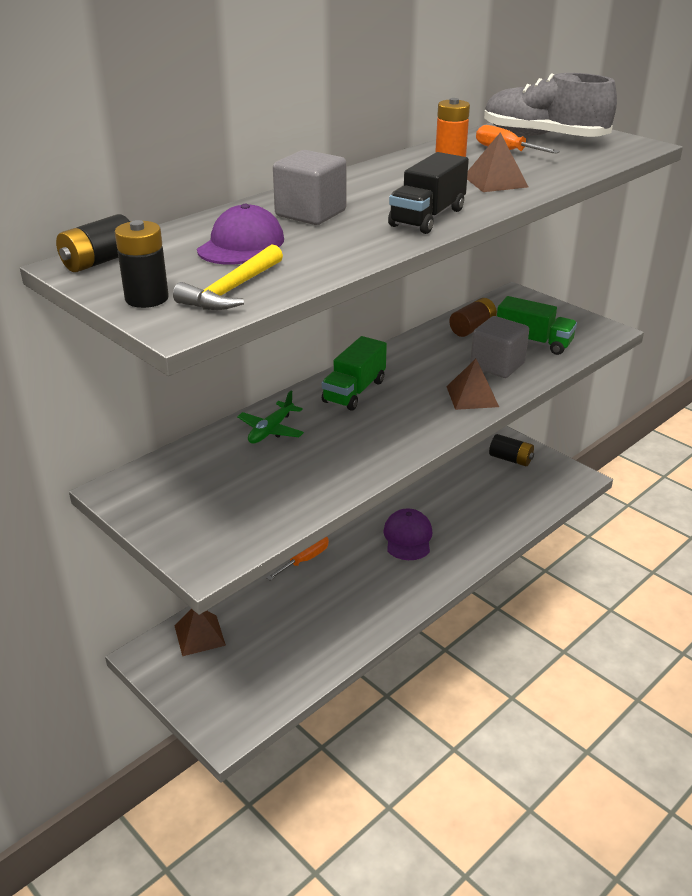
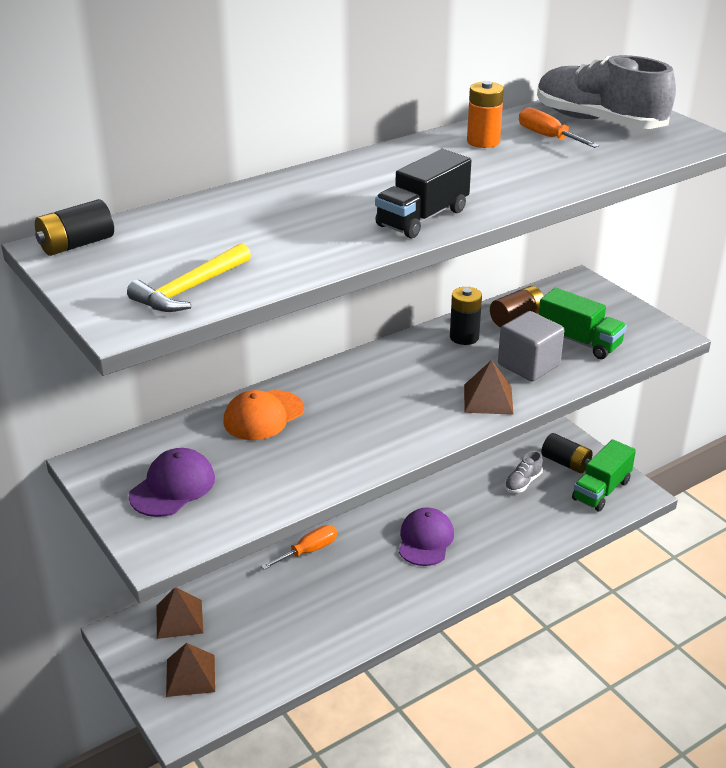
camera: 10 degrees right, 0 degrees up
black battery [115,220,169,308] -> black battery moved to [450,287,482,345]
purple cap [197,204,284,265] -> purple cap moved to [129,448,215,517]
green plane [237,391,304,444] -> orange cap [223,390,304,440]
grey cube [273,150,347,225] -> none
green truck [322,336,387,411] -> green truck moved to [572,439,636,511]
brown pyramid [467,132,528,192] -> brown pyramid moved to [166,643,215,697]
none -> grey shoe [505,451,543,493]

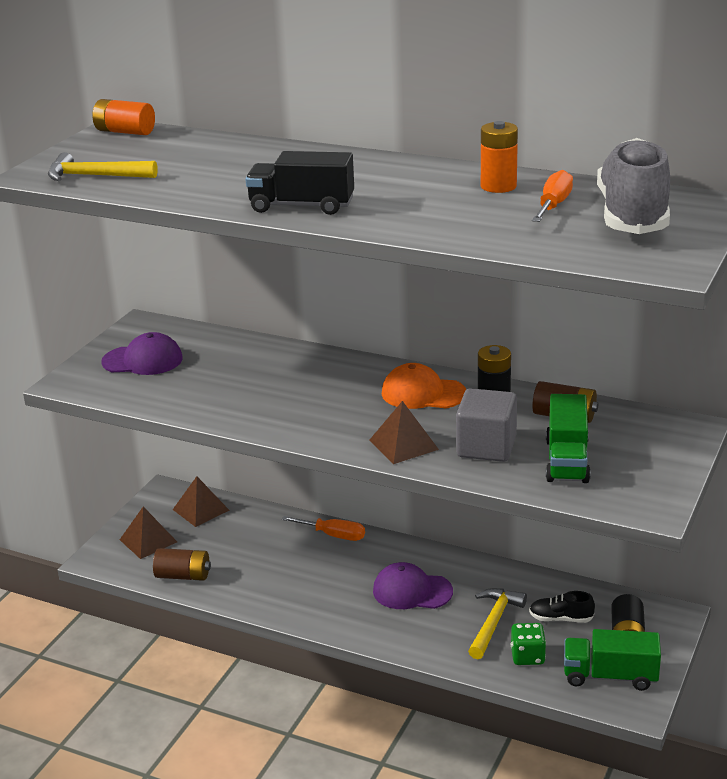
camera: 60 degrees right, 5 degrees down
black battery [35,199,114,256] -> orange battery [93,99,155,135]
orange cap [223,390,304,440] -> orange cap moved to [382,363,466,409]
purple cap [399,507,454,566] -> purple cap turned 150 degrees counterclockwise [373,562,453,609]
grey shoe [505,451,543,493] -> black shoe [529,591,595,623]
none -> brown battery [153,548,211,581]
none -> yellow hammer [468,588,527,659]
none -> green dice [511,623,546,665]

